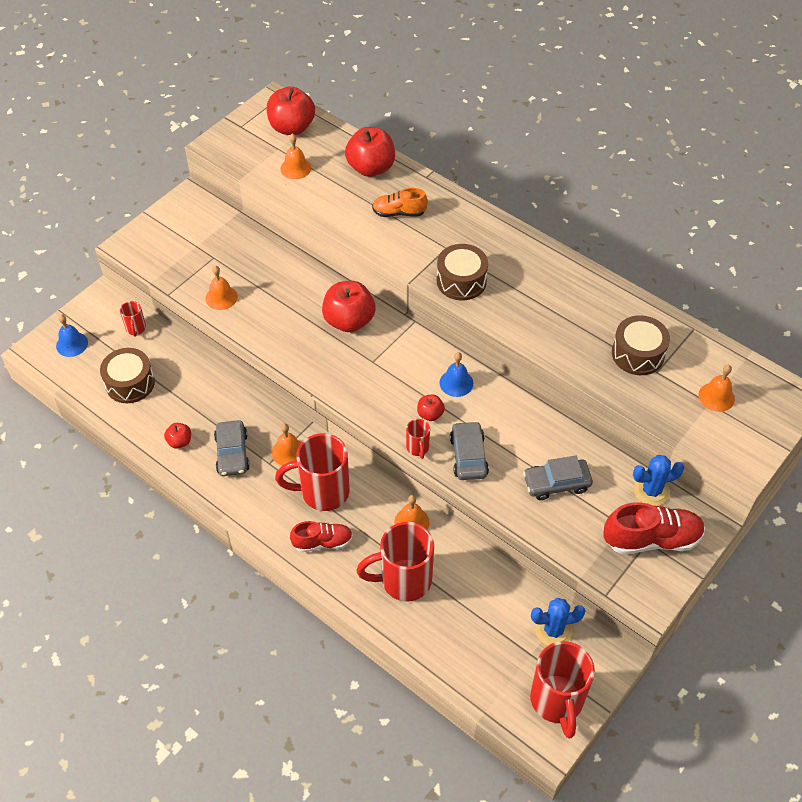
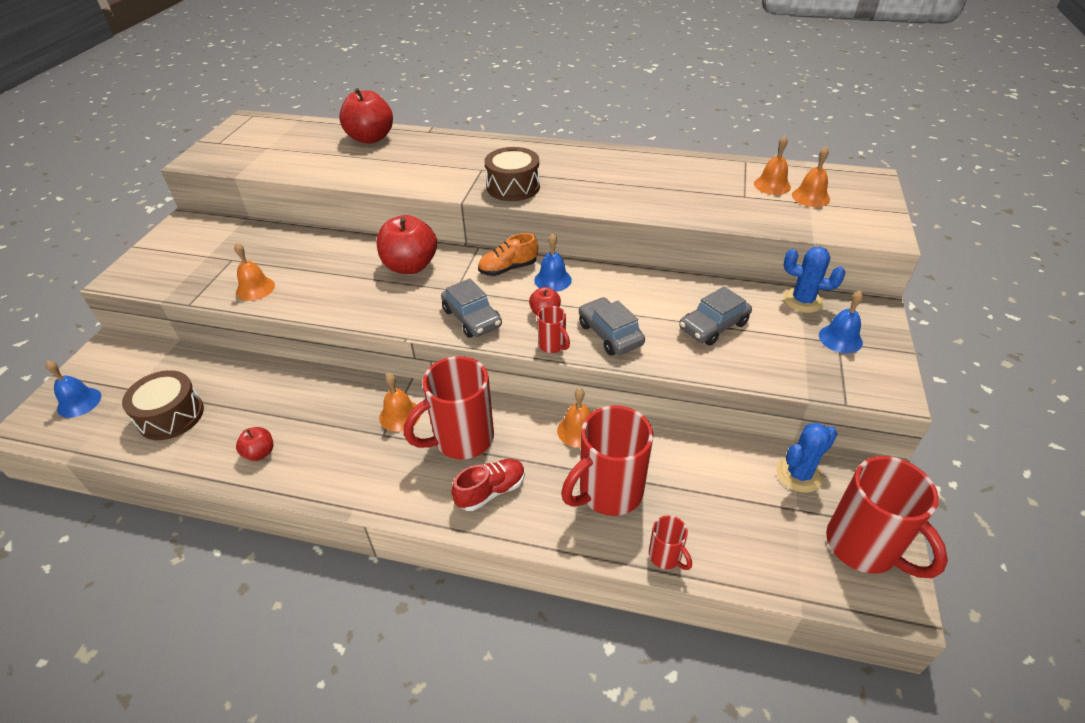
camera: 25 degrees left, 10 degrees down
red mug [120,301,146,336] -> red mug moved to [649,515,692,570]
grey car [214,420,250,476] -> grey car moved to [441,278,502,338]
red apple [267,86,315,135] -> none
orange bell [281,133,311,179] -> orange bell moved to [754,135,791,195]
orange shoe [372,188,428,217] -> orange shoe moved to [478,233,538,276]
red shoe [604,502,705,554] -> blue bell [819,290,863,353]
brown drum [612,315,670,375] -> none
blue cactus [633,455,685,506] -> blue cactus turned 60 degrees clockwise [783,247,845,313]

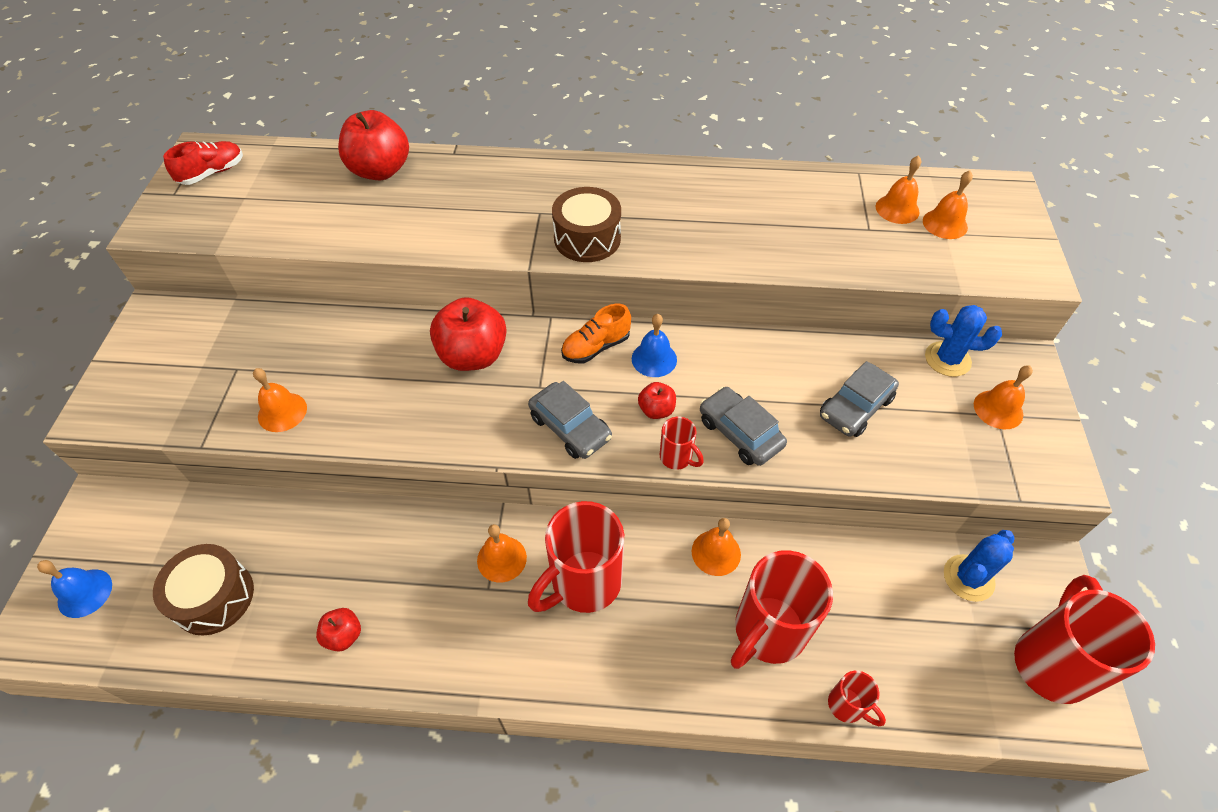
camera: 10 degrees left, 10 degrees up
red shoe [451,459,525,511] -> red shoe moved to [163,141,243,185]
blue bell [819,290,863,353] -> orange bell [974,365,1033,429]
red mug [826,456,948,578] -> red mug turned 120 degrees counterclockwise [1014,575,1155,704]

